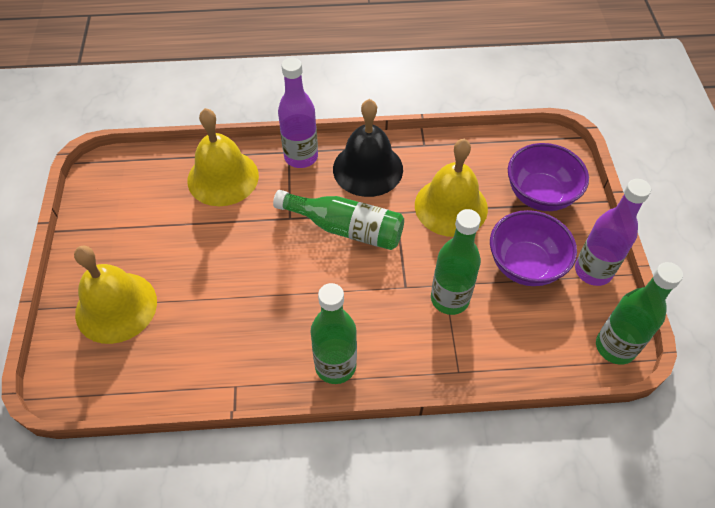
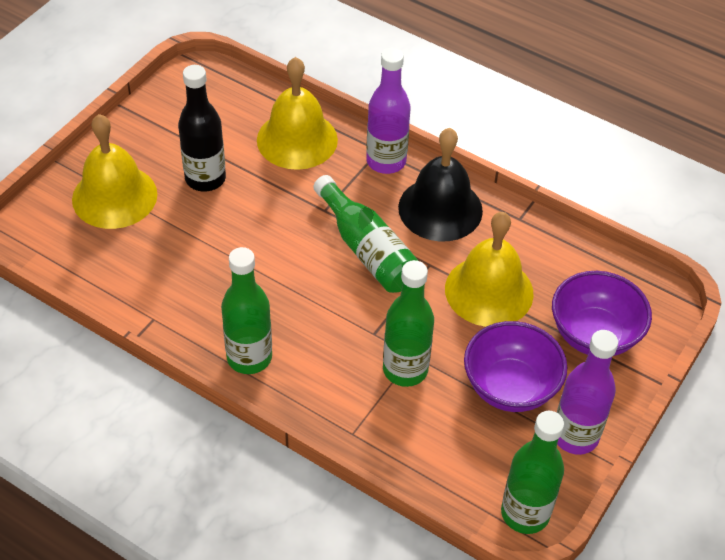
camera: 35 degrees right, 5 degrees down
none -> black bottle [178,65,226,192]

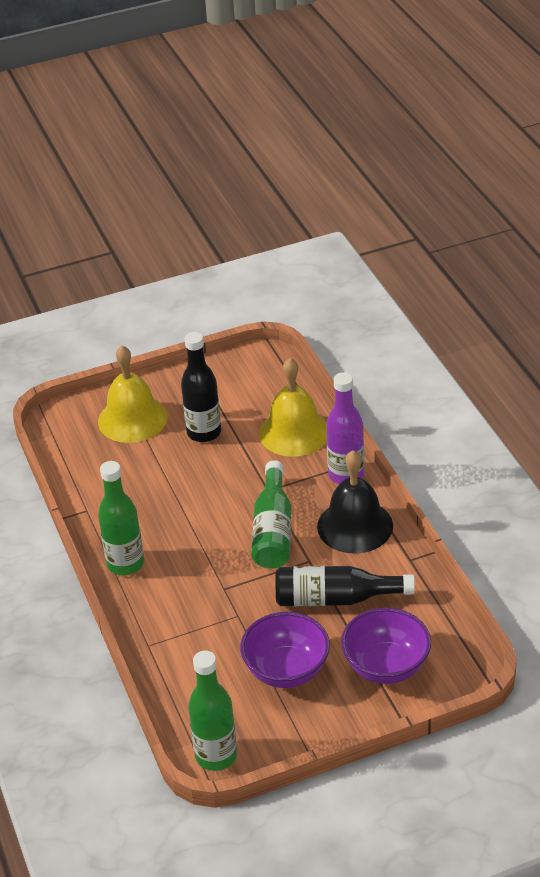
camera: 40 degrees right, 10 degrees down
green bottle [383,260,434,387] -> none
yellow bell [445,212,534,327] -> black bottle [275,566,415,606]
purple bottle [557,330,618,455] -> none

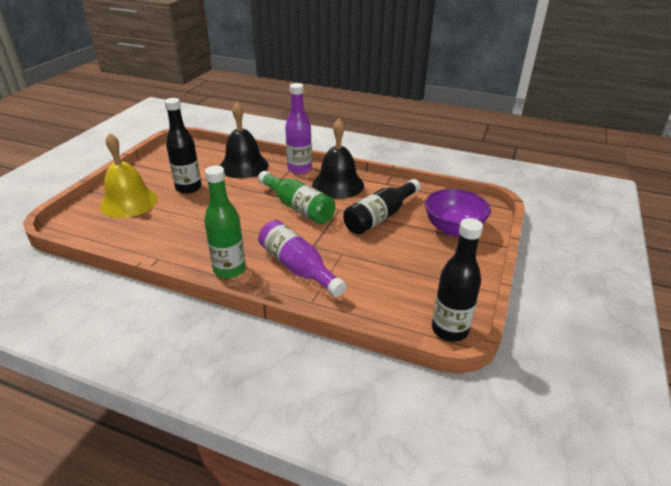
camera: 50 degrees left, 5 degrees down
green bottle [188,650,237,771] -> black bottle [432,218,483,342]
purple bowl [240,612,330,688] -> none
yellow bell [259,358,327,457] -> black bell [220,102,269,179]
none -> purple bottle [258,220,347,297]

